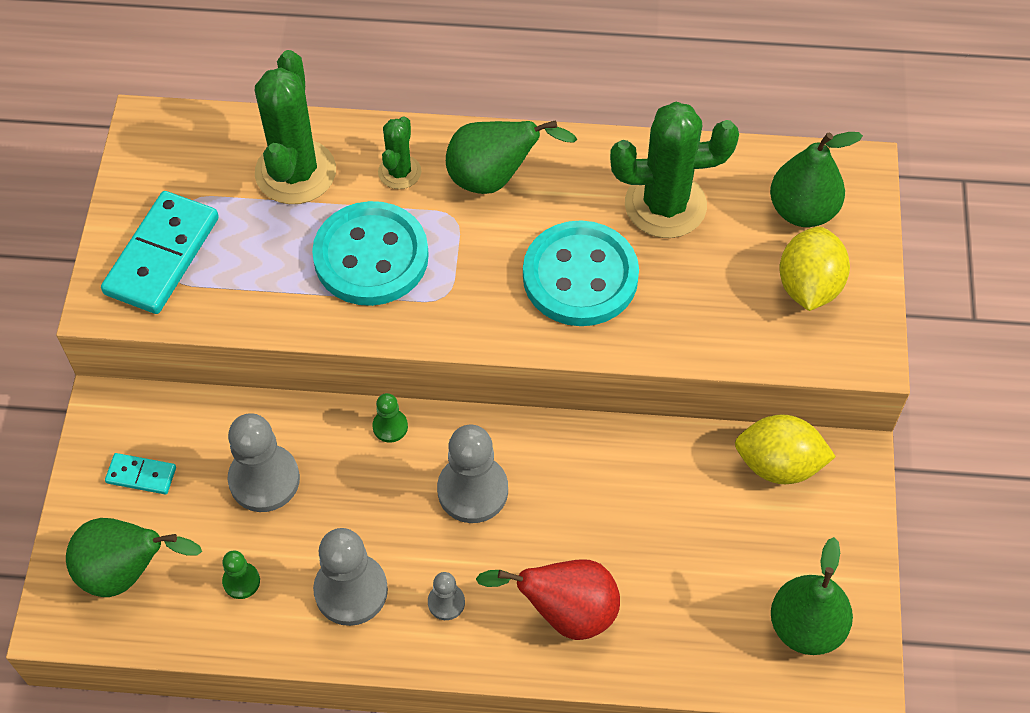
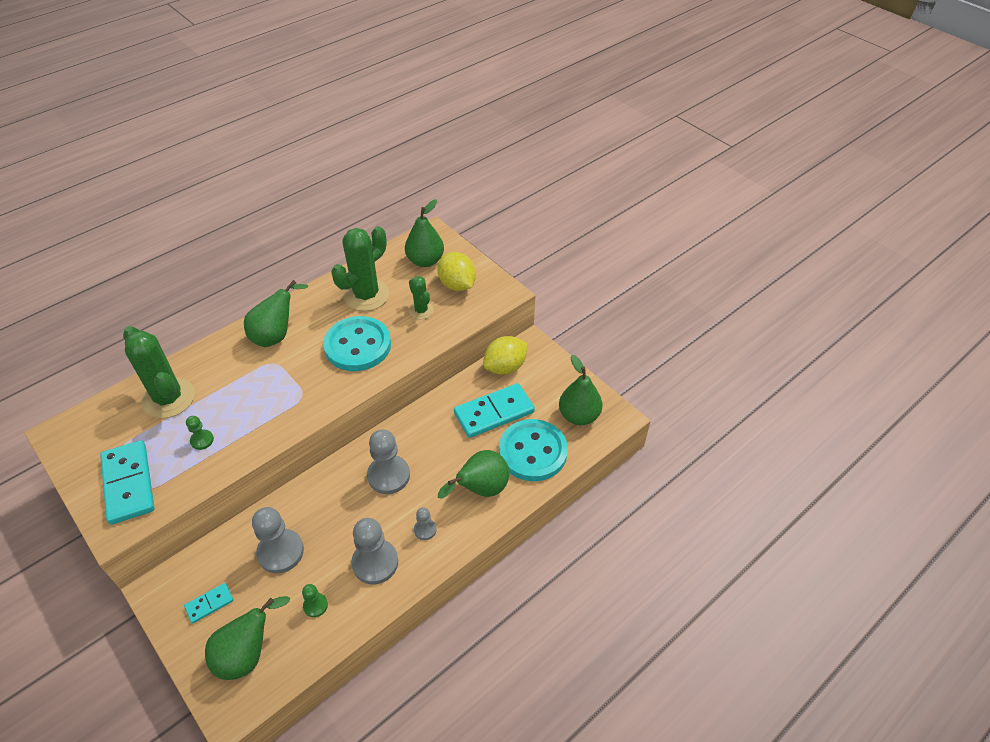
camera: 45 degrees left, 10 degrees down
turquoise button [312,201,429,306] -> turquoise button moved to [499,419,568,481]
green pawn [372,393,408,443] -> green pawn moved to [186,416,214,450]
green cactus [378,116,421,189] -> green cactus moved to [409,276,434,319]
red pear [476,560,620,640] -> green pear [438,450,509,499]
none -> turquoise domino [454,383,535,438]

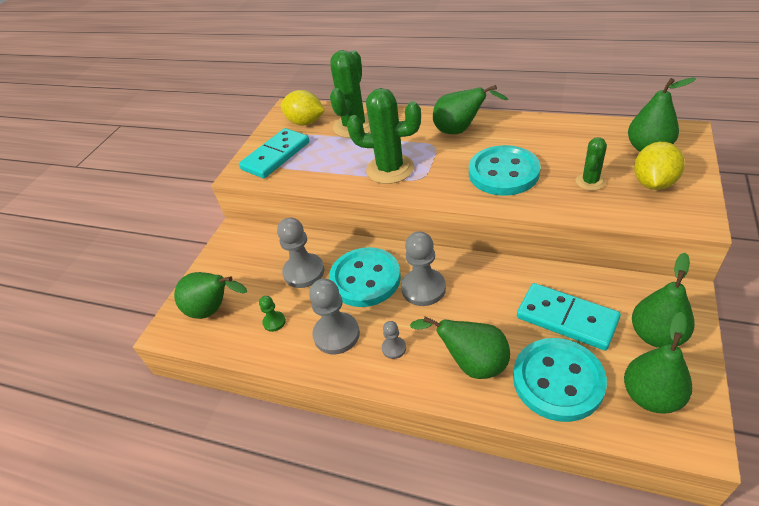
camera: 65 degrees right, 5 degrees down
turquoise domino [184,583,234,624] -> none
green pawn [186,416,214,450] -> none
green cactus [331,226,389,311] -> green cactus moved to [347,88,421,184]
yellow lemon [483,336,528,375] -> yellow lemon moved to [280,90,325,126]
none -> turquoise button [329,247,401,307]
none -> green pear [632,253,695,348]

